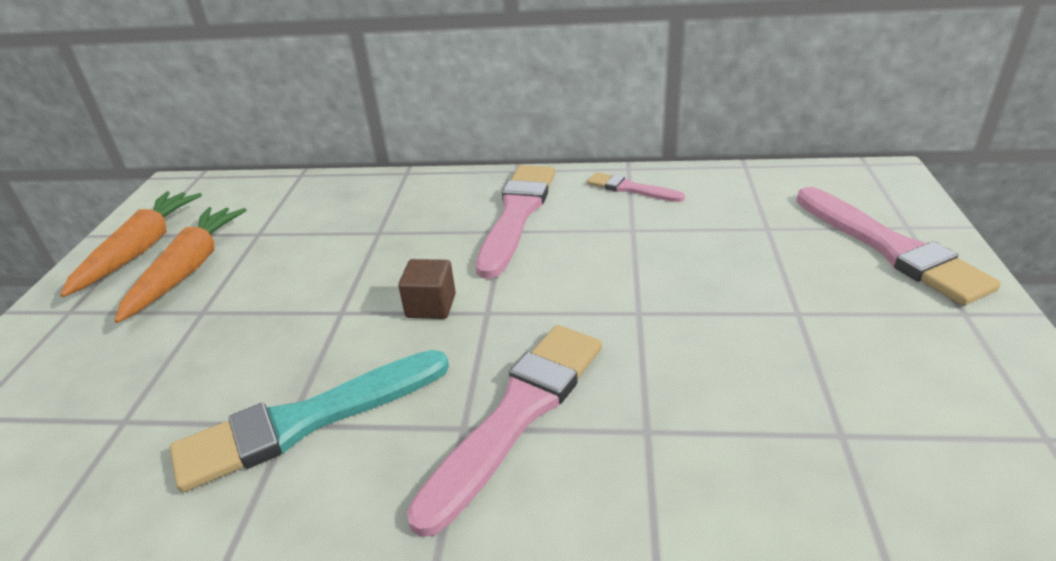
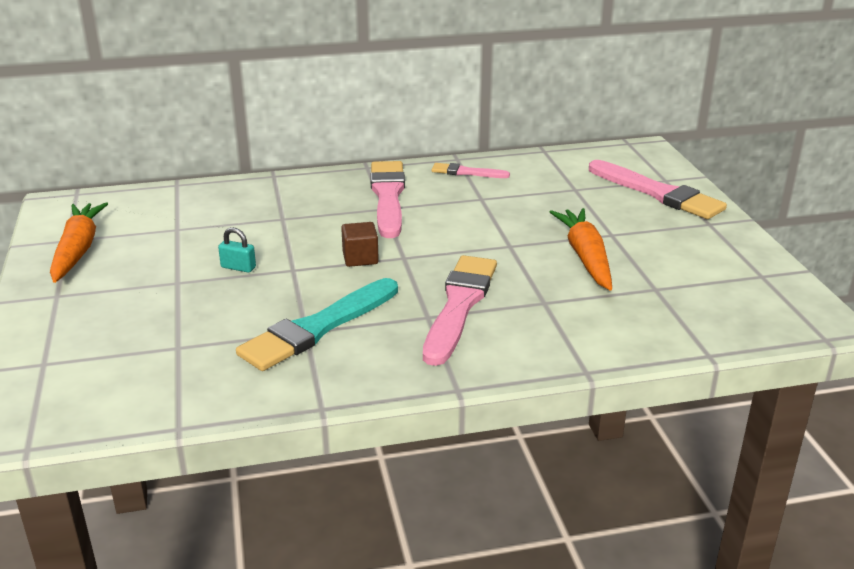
camera: 20 degrees left, 5 degrees down
orange carrot [114,207,247,323] -> orange carrot moved to [550,208,612,291]
none -> turquoise padlock [218,227,256,273]

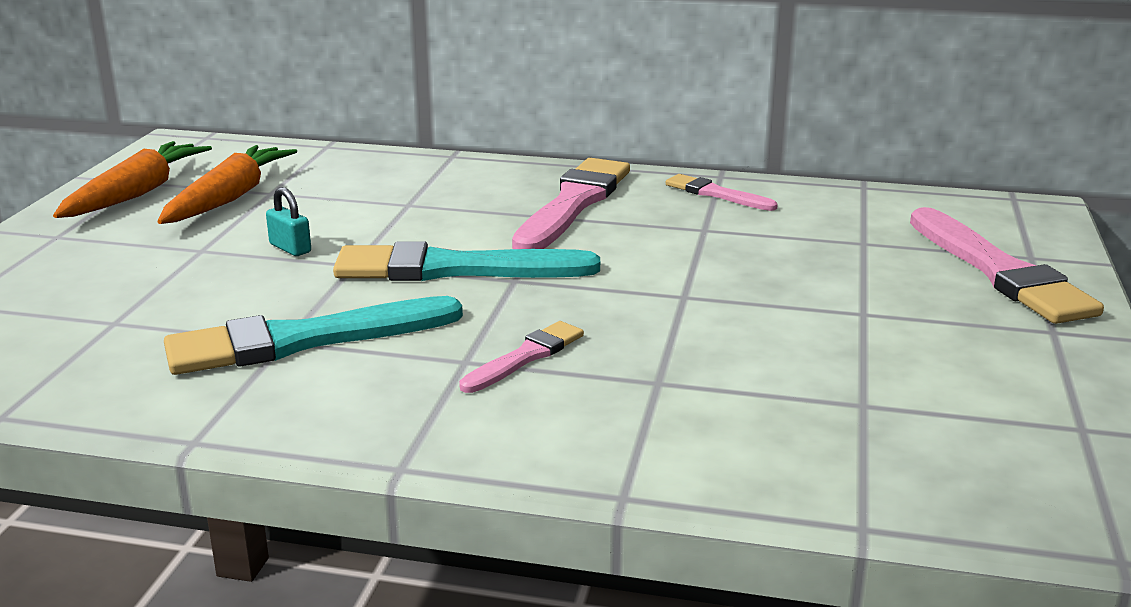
camera: 25 degrees right, 5 degrees down
brown cube [341,222,379,267] -> turquoise brush [333,241,600,281]
pink brush [423,255,497,366] -> pink brush [459,321,584,393], size x0.53
orange carrot [550,208,612,291] -> orange carrot moved to [158,145,297,224]

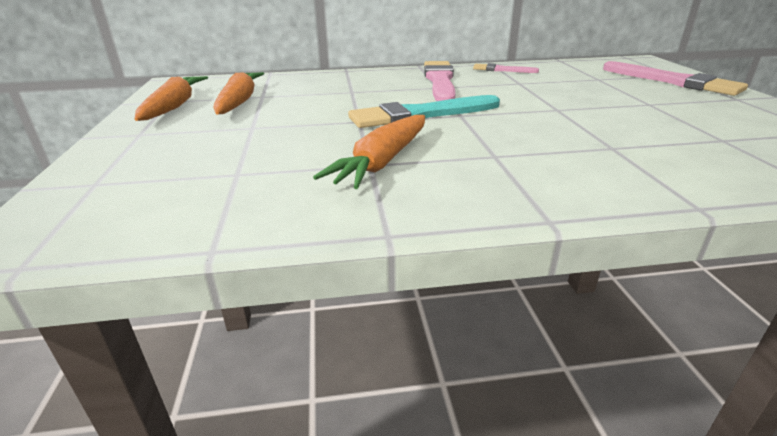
camera: 20 degrees left, 5 degrees up
turquoise brush [164,296,463,375] -> orange carrot [313,115,425,189]
turquoise padlock [266,187,311,256] -> none
pink brush [459,321,584,393] -> none

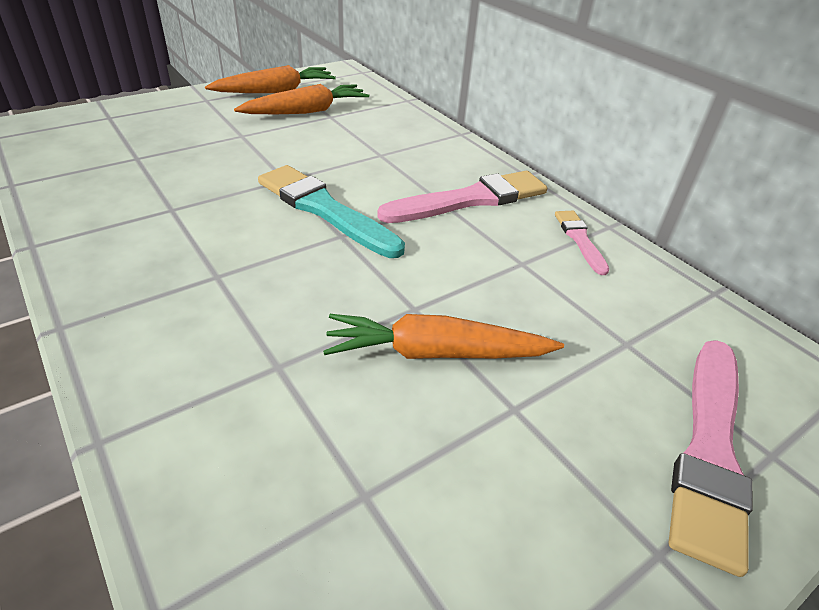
camera: 60 degrees right, 10 degrees up
orange carrot [313,115,425,189] -> orange carrot moved to [323,314,564,359]

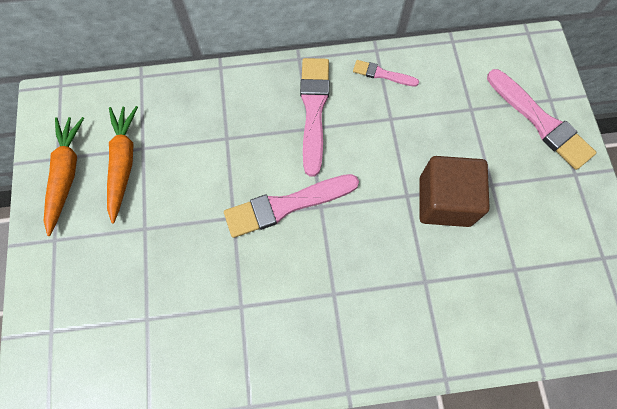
camera: 60 degrees left, 30 degrees up
turquoise brush [258,165,405,258] -> pink brush [224,174,359,238]
orange carrot [323,314,564,359] -> brown cube [419,156,490,227]

